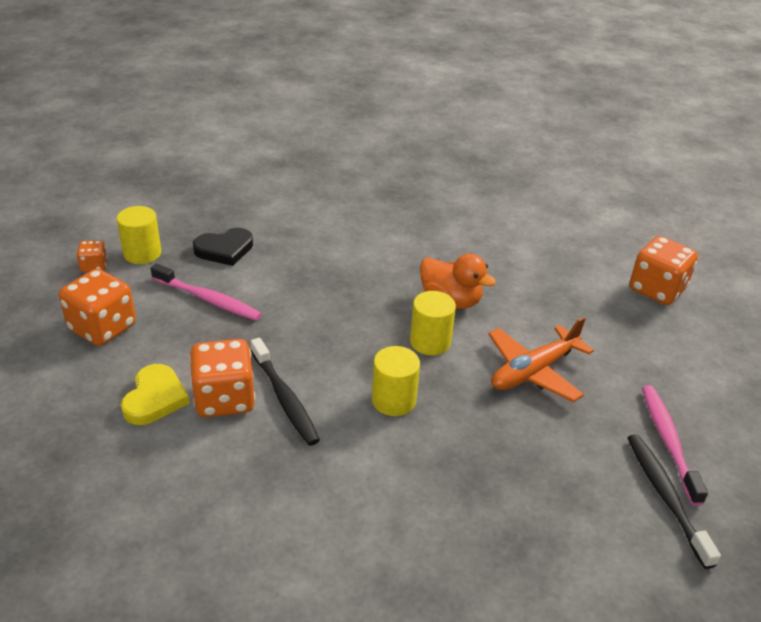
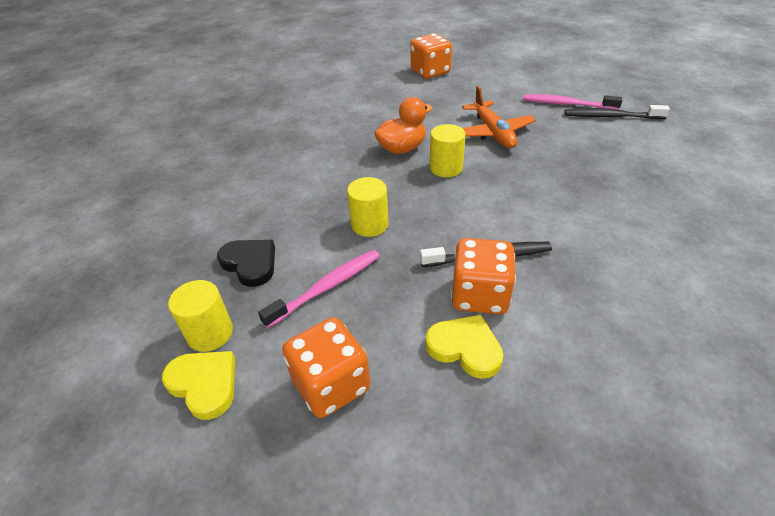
camera: 65 degrees left, 5 degrees up
orange dice [77,240,107,272] -> yellow heart [162,351,235,420]
black heart [193,228,253,266] -> black heart turned 45 degrees counterclockwise [217,240,275,287]
yellow cylinder [372,346,420,416] -> yellow cylinder moved to [347,177,389,237]

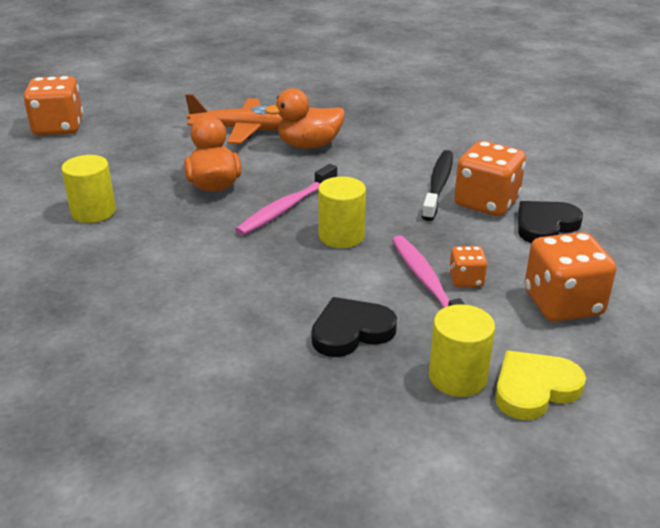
camera: 70 degrees left, 10 degrees down
yellow heart [425,315,504,379] -> black heart [518,201,583,243]
yellow cylinder [430,124,466,177] -> yellow cylinder moved to [61,155,116,223]
pink toothbrush [523,94,622,110] -> pink toothbrush moved to [235,164,337,235]
black toothbrush [564,105,670,119] -> none
none -> orange duck [264,88,345,149]
none -> orange dice [449,246,488,287]

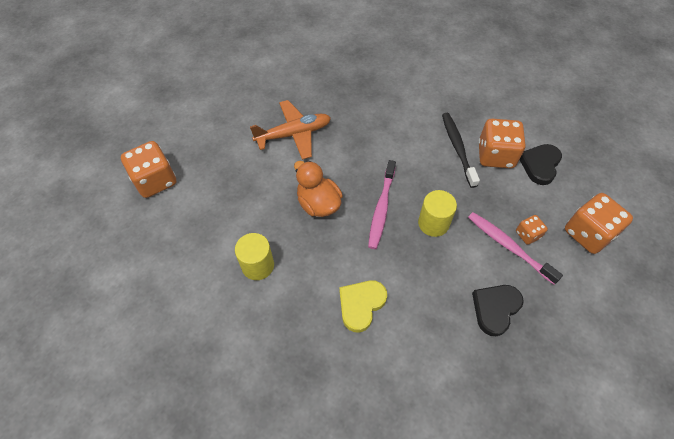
camera: 25 degrees left, 25 degrees up
orange duck [264,88,345,149] -> none
yellow cylinder [429,304,495,397] -> none
yellow heart [495,351,586,420] -> yellow heart moved to [339,281,387,333]

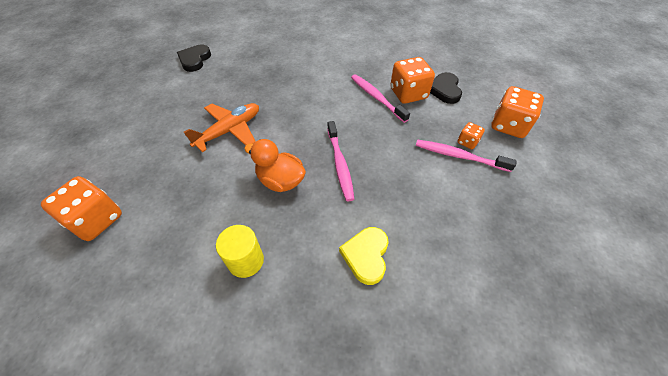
camera: 25 degrees left, 5 degrees down
yellow cylinder [418,190,457,237] -> none
black toothbrush [442,113,480,188] -> pink toothbrush [351,74,410,123]
black heart [472,285,524,336] -> black heart moved to [177,45,211,72]

